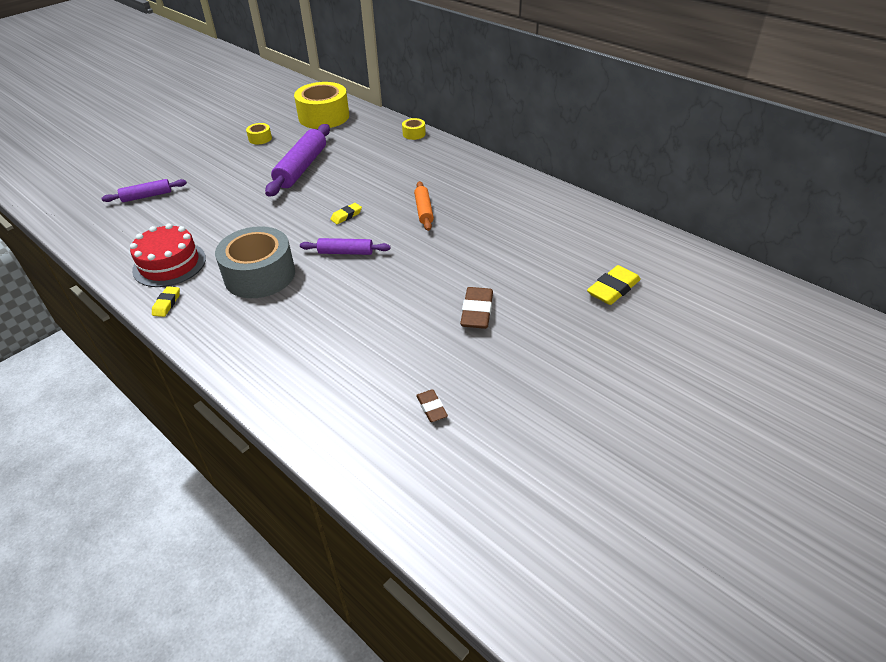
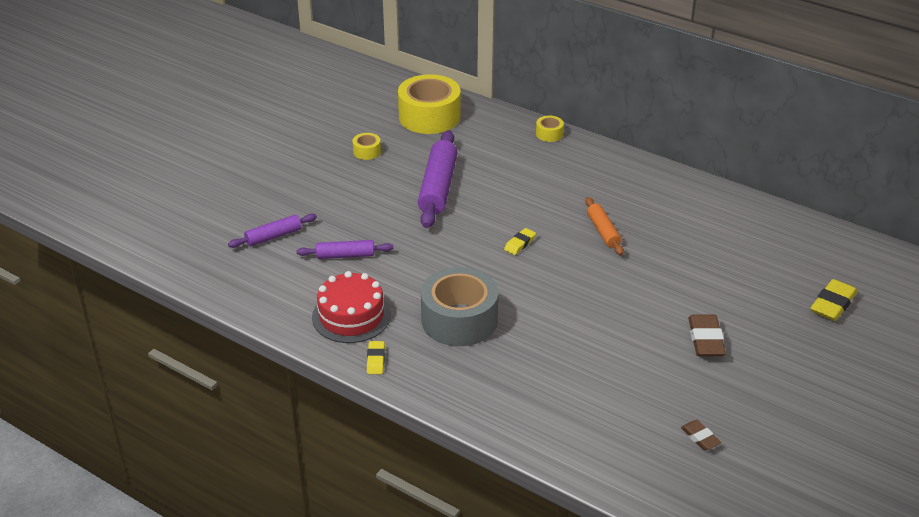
camera: 10 degrees left, 5 degrees down
purple rolling pin [300,238,390,255] -> purple rolling pin moved to [296,240,393,259]

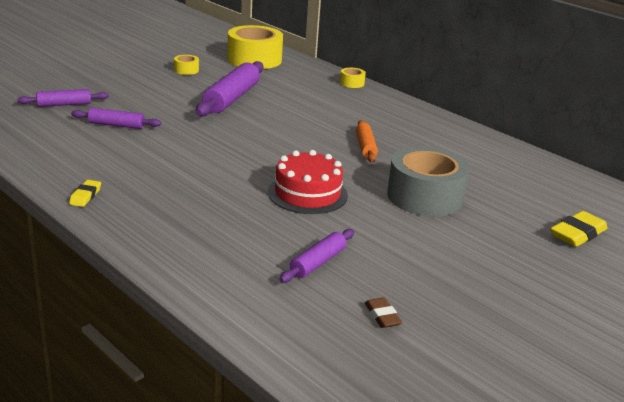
camera: 10 degrees right, 10 degrees down
red cake [312,271,391,343] -> red cake moved to [268,150,348,214]
grey tape [421,267,498,346] -> grey tape moved to [387,146,470,216]
yellow eraser [504,228,536,255] -> none
brown eraser [688,315,726,356] -> none
none -> purple rolling pin [279,229,354,283]

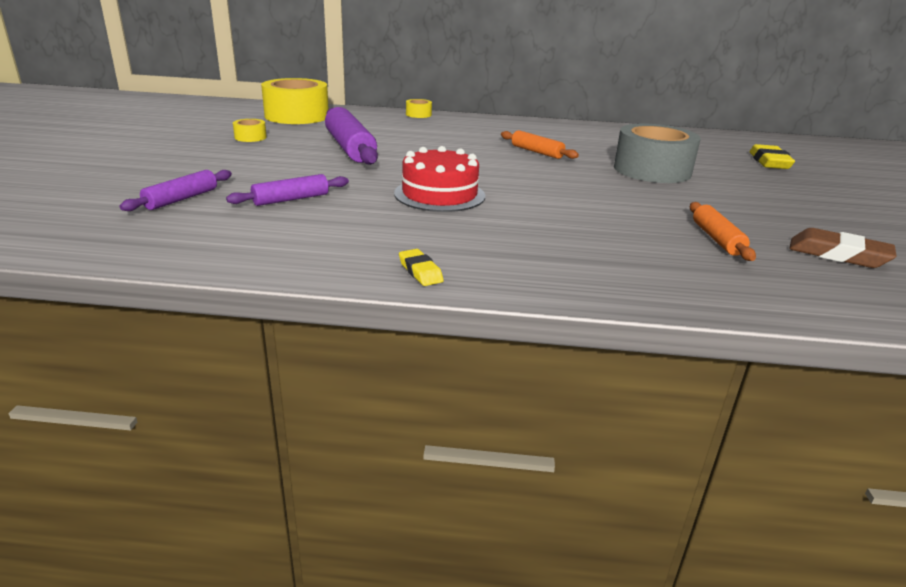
camera: 40 degrees left, 0 degrees up
red cake [268,150,348,214] -> red cake moved to [394,146,485,212]
purple rolling pin [279,229,354,283] -> orange rolling pin [690,202,756,261]
brown eraser [365,297,402,328] -> brown eraser [789,228,897,268], size x1.70

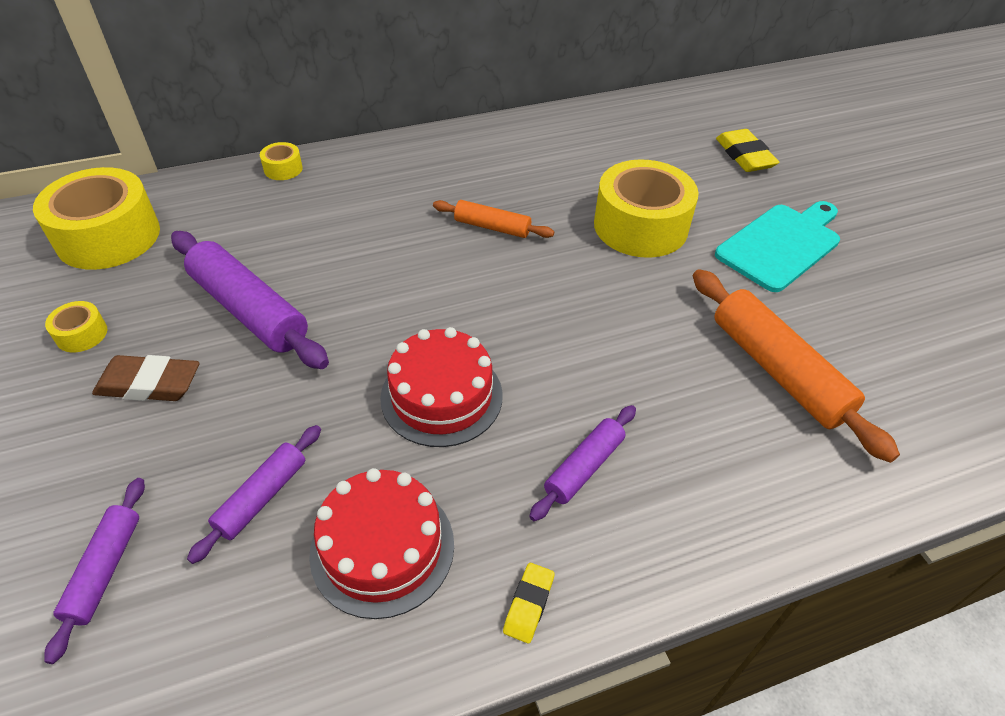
camera: 25 degrees left, 20 degrees up
yellow eraser [399,249,444,286] -> yellow eraser turned 75 degrees clockwise [503,563,555,643]
grey tape [614,124,701,183] -> yellow tape [594,159,699,258]
orange rolling pin [690,202,756,261] -> orange rolling pin [693,269,900,463], size x1.78
brown eraser [789,228,897,268] -> brown eraser moved to [92,355,200,401]
none -> red cake [309,468,454,619]
none -> purple rolling pin [529,405,636,521]
none -> turquoise cutting board [715,201,840,292]

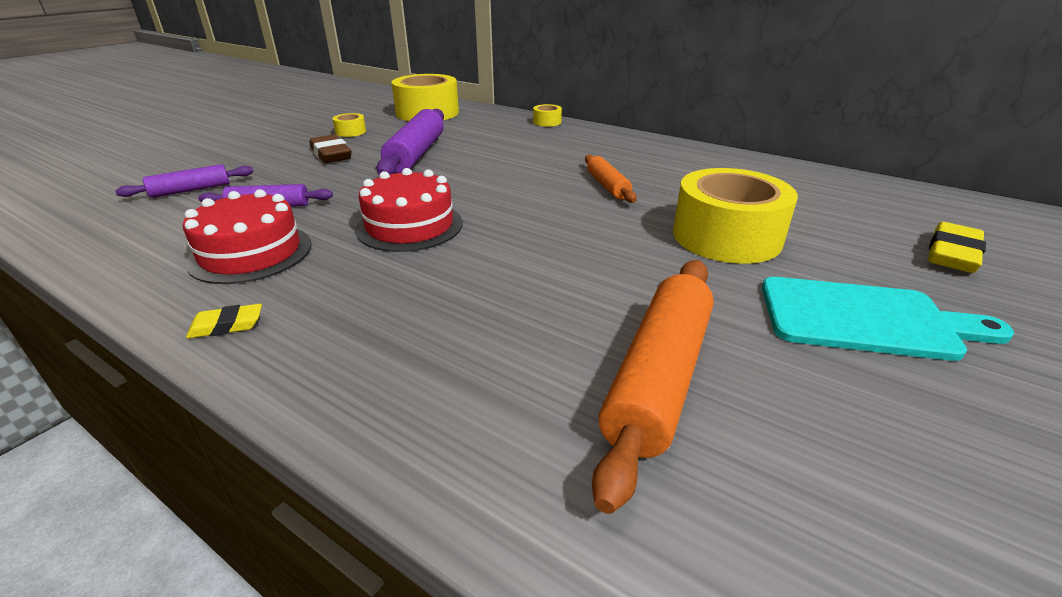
camera: 55 degrees right, 15 degrees down
purple rolling pin [529,405,636,521] -> none

